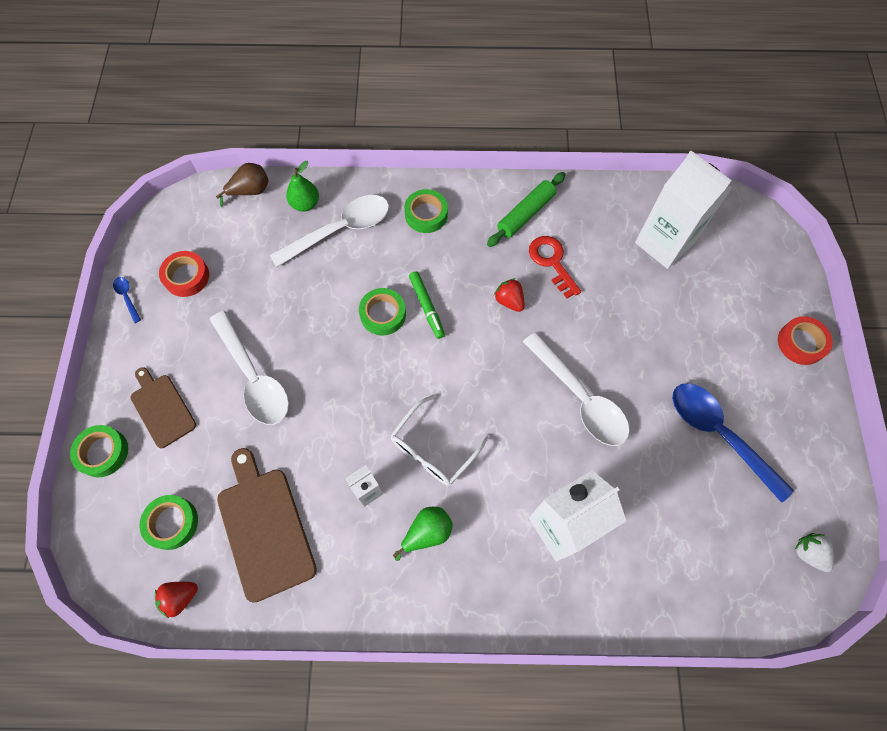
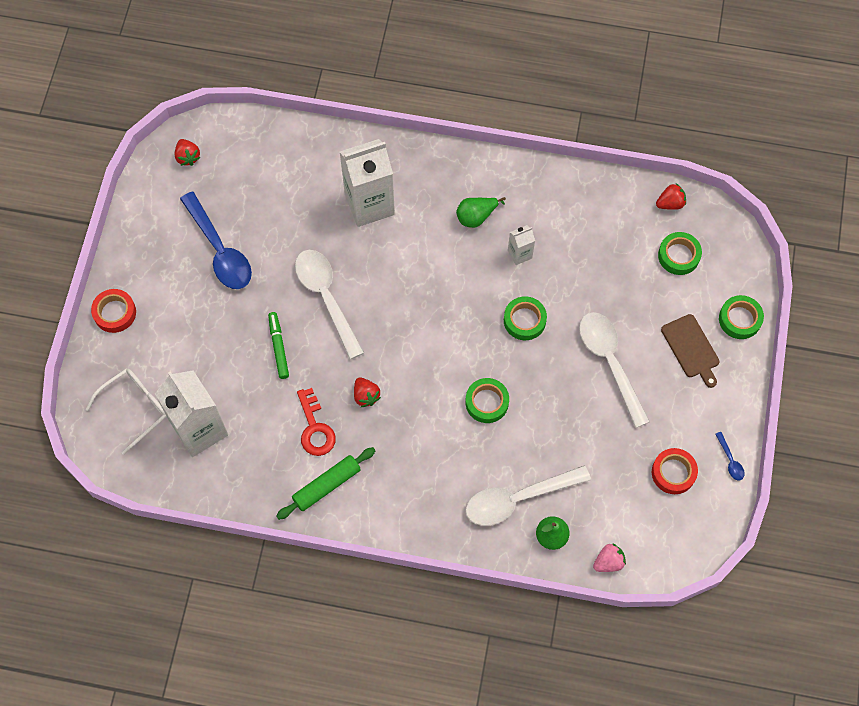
camera: 170 degrees left, 0 degrees up
brown pear [216,163,268,207] -> pink strawberry [593,543,626,572]
brown cutting board [217,448,317,603] -> none
white glasses [390,394,489,486] -> white glasses moved to [85,369,167,455]
green tape [404,189,448,233] -> green tape moved to [504,296,547,340]
green marker [409,271,445,339] -> green marker moved to [268,312,289,379]
white strawberry [795,533,834,572] -> red strawberry [175,139,200,166]

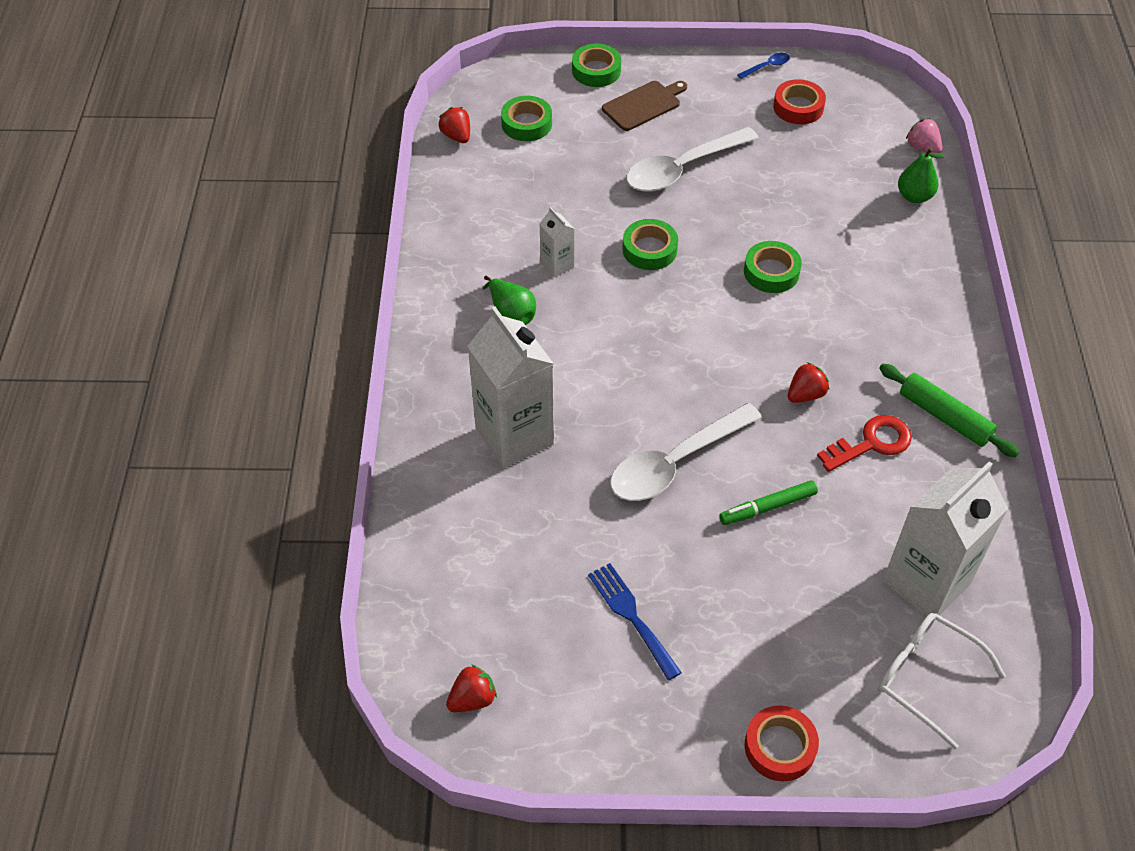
camera: 100 degrees left, 15 degrees down
blue spoon [180,192,252,289] -> blue fork [588,563,682,680]
white spoon [465,465,591,526] -> none

